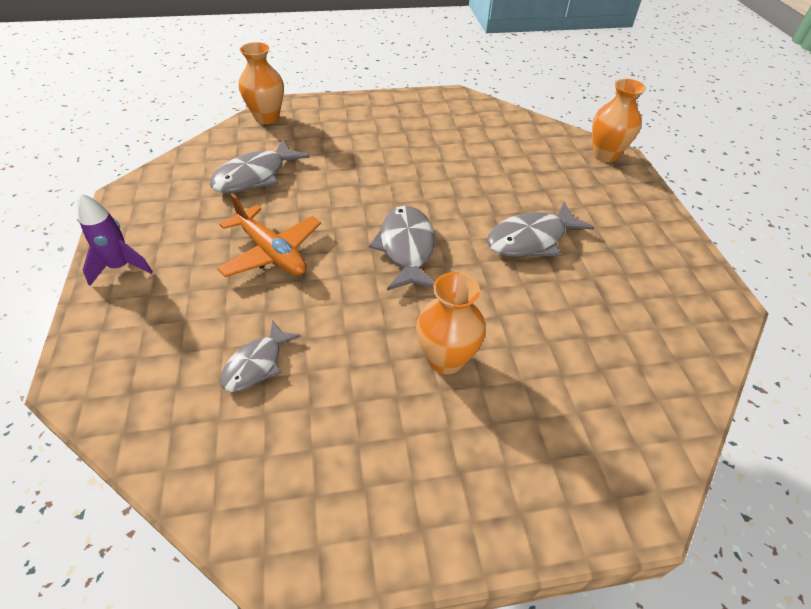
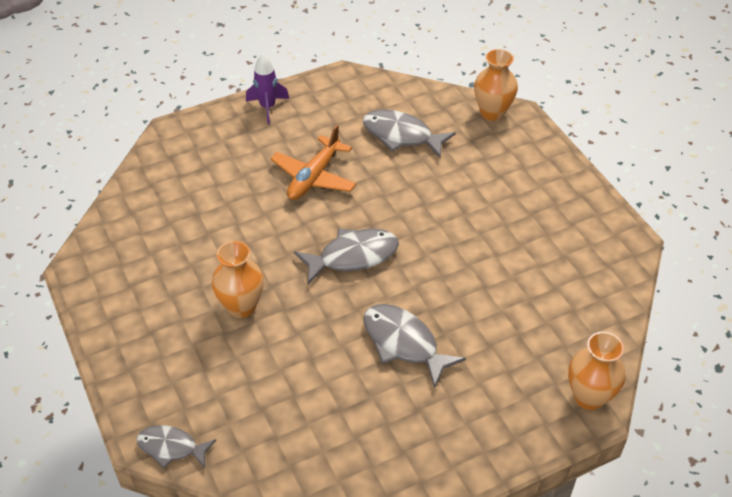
camera: 75 degrees right, 0 degrees up
grey fish [220,320,301,392] -> grey fish moved to [137,425,216,468]

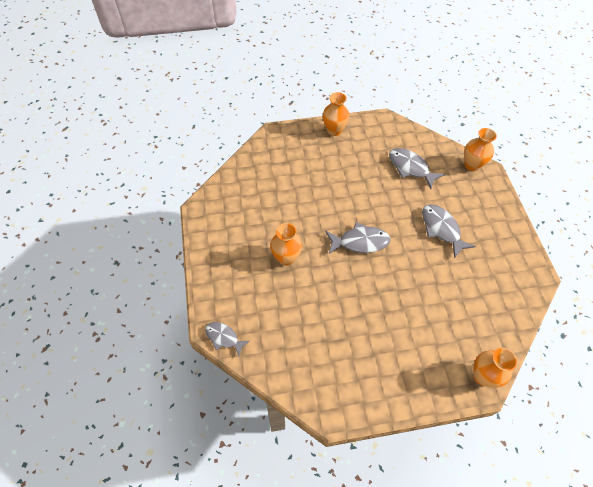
camera: 15 degrees right, 10 degrees up
purple rocket [246,53,289,124] -> orange vase [323,92,349,136]
orange plane [270,125,356,200] -> none
grey fish [364,304,466,389] -> grey fish moved to [422,204,476,259]

